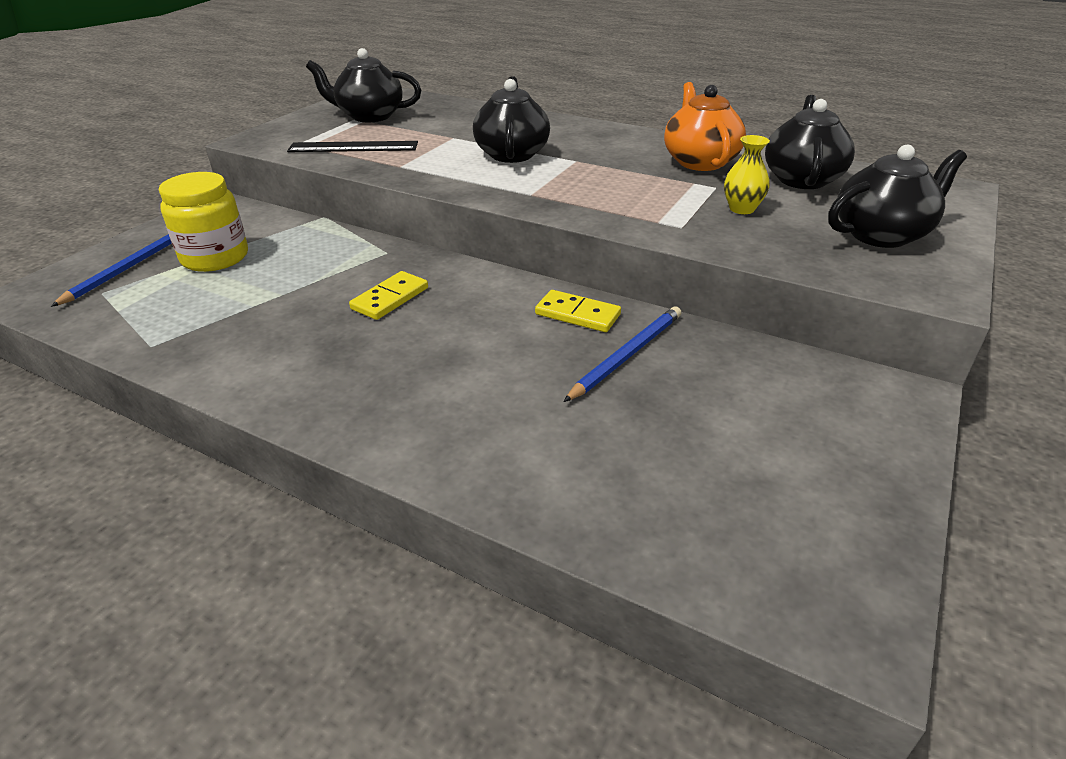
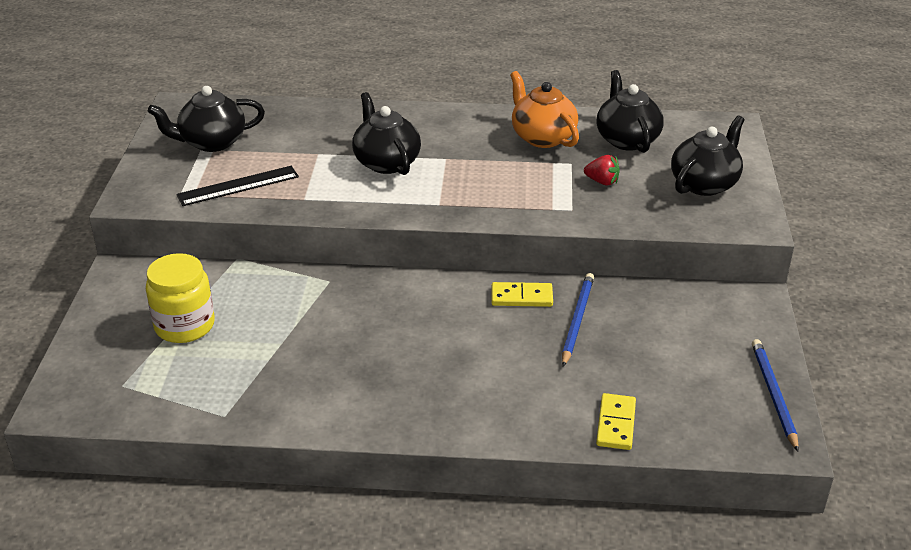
camera: 25 degrees left, 0 degrees up
blue pencil [51,234,172,307] -> blue pencil moved to [752,339,799,451]
yellow domino [349,271,428,320] -> yellow domino moved to [596,393,636,450]
yellow vase [724,135,770,214] -> red strawberry [584,155,620,185]

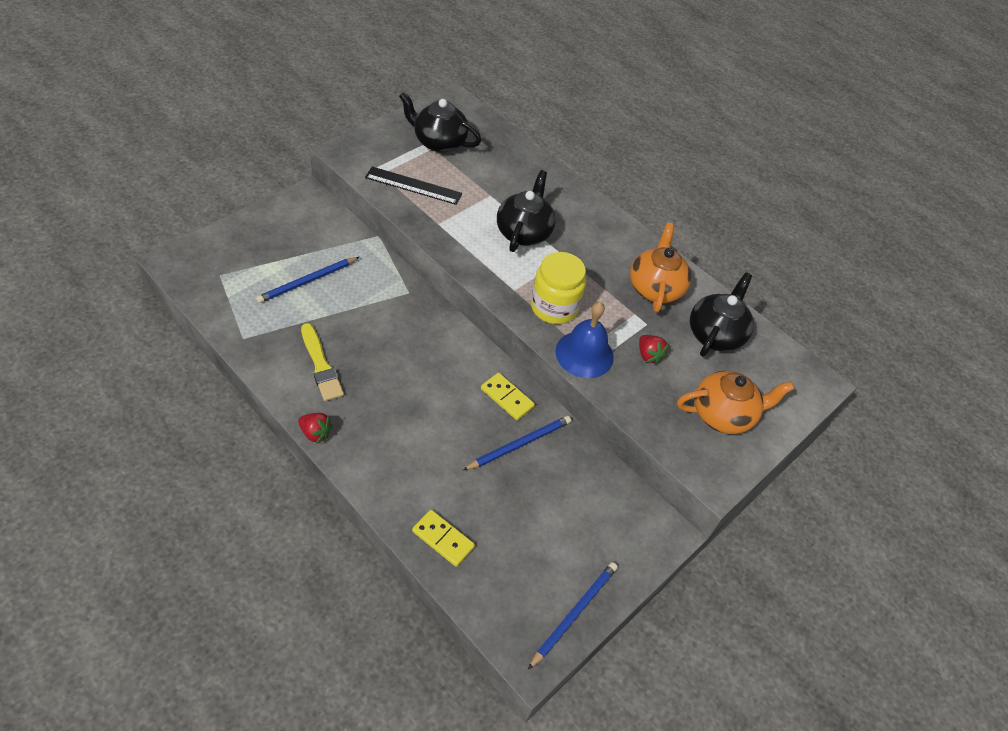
camera: 35 degrees right, 15 degrees up
yellow jar [146,253,215,343] -> yellow jar moved to [531,252,586,324]
yellow domino [596,393,636,450] -> yellow domino turned 75 degrees clockwise [412,510,475,567]
black teapot [671,116,745,196] -> orange teapot [677,371,794,434]
none -> blue pencil [256,257,359,303]
none -> red strawberry [298,413,333,444]
none -> yellow brush [301,323,344,401]
none -> blue bell [556,302,614,378]

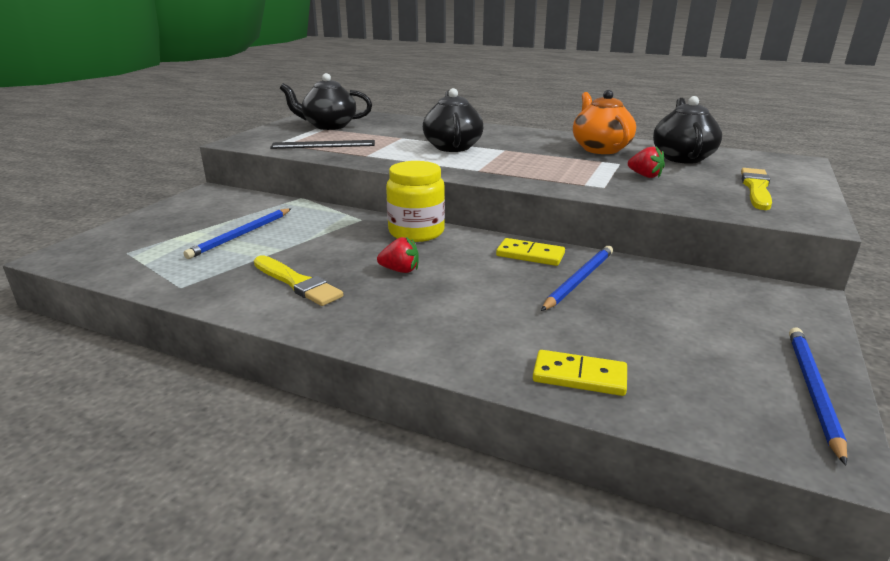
camera: 15 degrees left, 25 degrees down
red strawberry [298,413,333,444] -> red strawberry moved to [377,237,419,273]
yellow jar [531,252,586,324] -> yellow jar moved to [386,161,445,242]
blue bell [556,302,614,378] -> none
orange teapot [677,371,794,434] -> yellow brush [741,168,772,210]

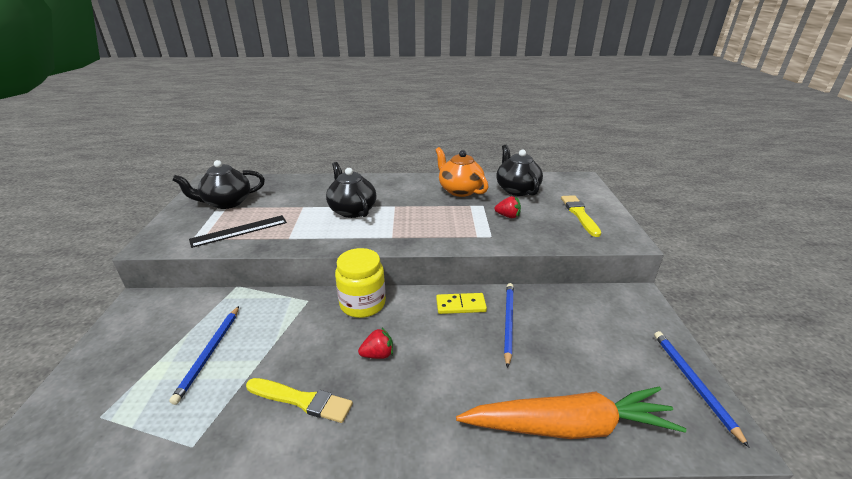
camera: 25 degrees left, 5 degrees up
yellow domino [533,350,627,396] -> orange carrot [456,386,687,439]

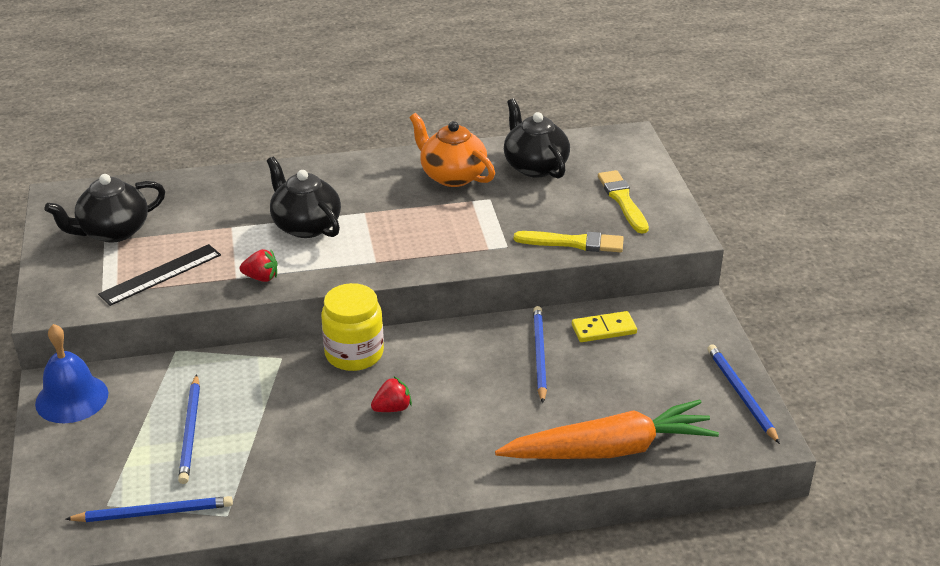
camera: 10 degrees left, 5 degrees up
yellow brush [246,378,353,423] -> yellow brush moved to [514,231,624,252]
yellow domino [436,293,487,314] -> yellow domino moved to [572,311,637,342]
red strawberry [495,196,521,218] -> red strawberry moved to [240,249,278,282]
none -> blue bell [35,324,108,423]
none -> blue pencil [66,496,233,522]

